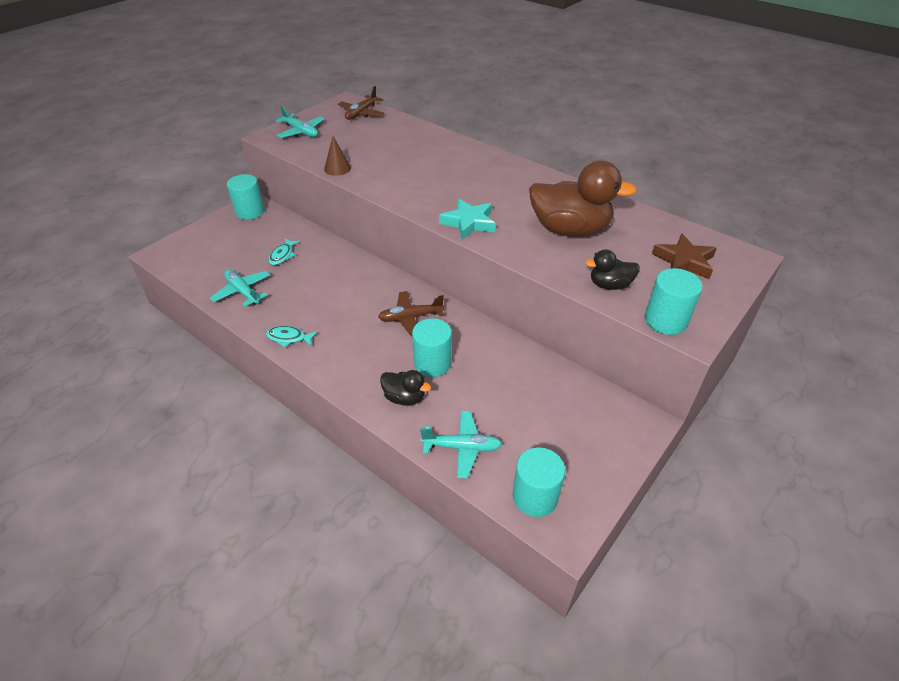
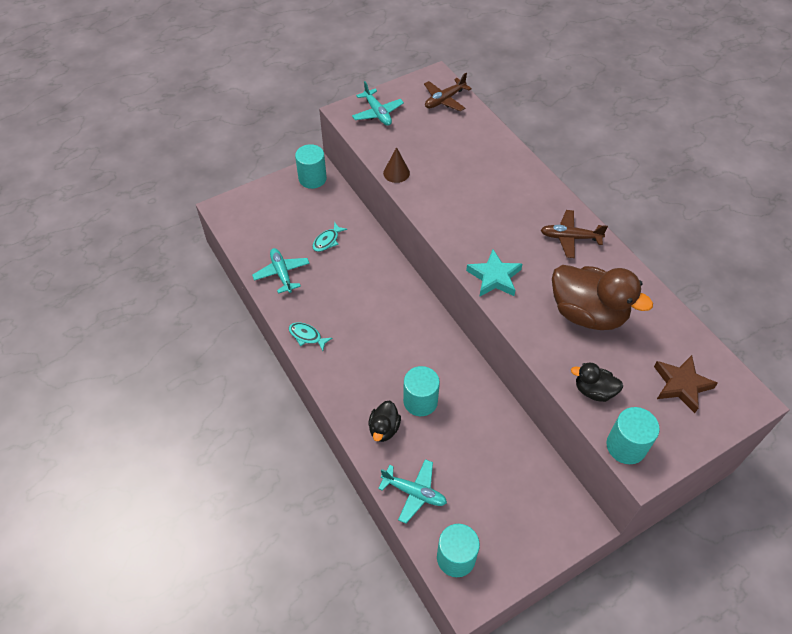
camera: 20 degrees right, 10 degrees up
brown plane [378,291,444,337] -> brown plane moved to [541,210,608,258]
black duck [380,370,431,406] -> black duck turned 60 degrees clockwise [368,401,401,442]

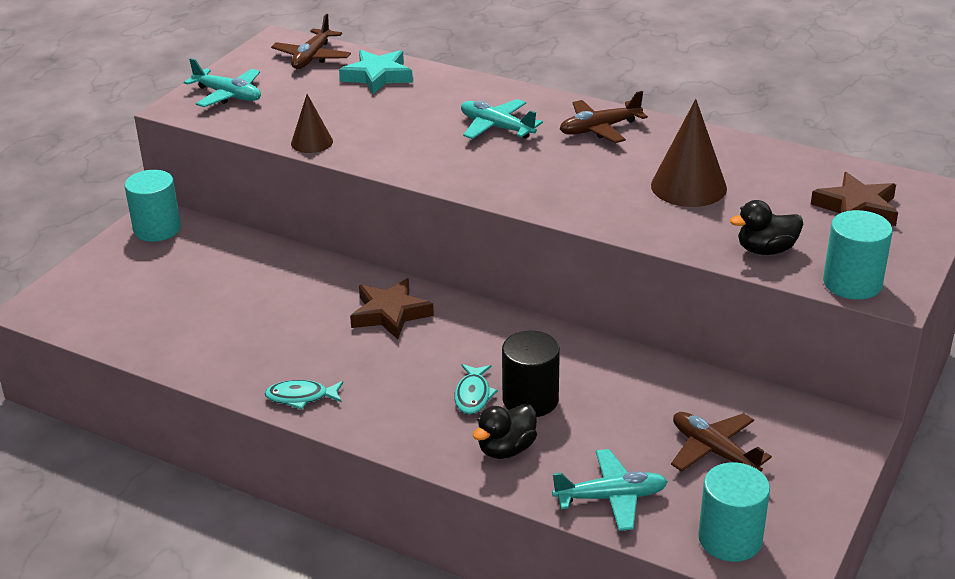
camera: 30 degrees left, 20 degrees down
turquoise plane [252,248,310,294] -> turquoise plane moved to [461,99,543,139]
turquoise fish [312,222,347,252] -> turquoise fish moved to [454,364,498,415]
black duck [368,401,401,442] -> black duck turned 60 degrees clockwise [473,404,537,459]
turquoise cylinder [403,366,440,416] -> black cylinder [502,331,560,417]
turquoise star [466,249,522,296] -> turquoise star moved to [339,50,413,94]
brown duck [552,265,653,330] -> brown cone [651,99,727,207]
none -> brown star [350,278,434,339]
none -> brown plane [671,412,772,472]

